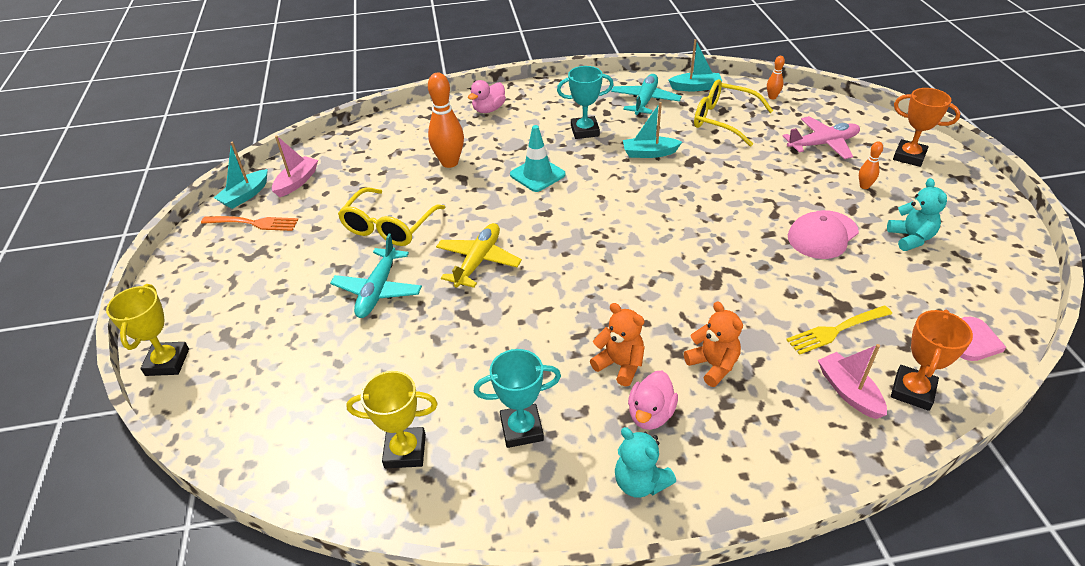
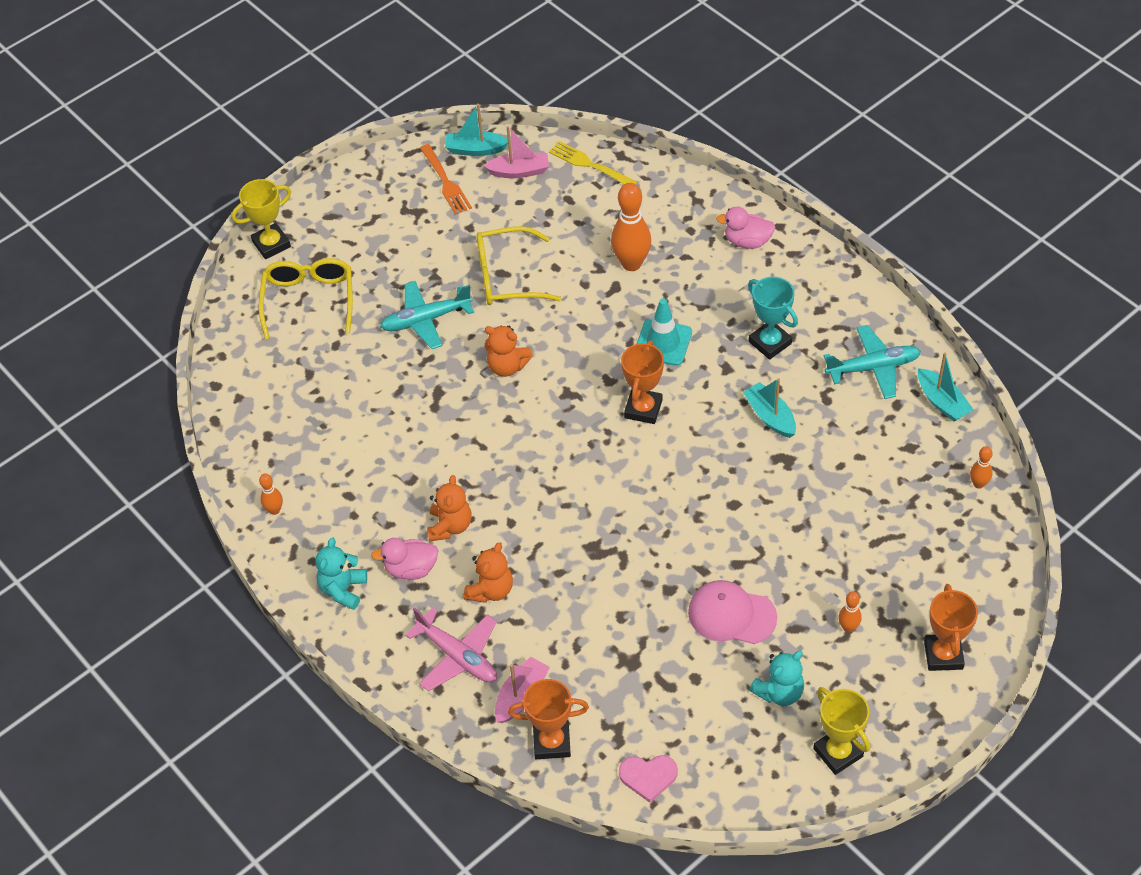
camera: 60 degrees right, 10 degrees up
yellow trophy [346,371,438,468] -> yellow trophy moved to [813,687,870,775]
yellow plane [436,223,522,288] -> orange teddy bear [485,325,533,377]
turquoise trophy [474,349,561,448] -> none
yellow glasses [694,79,773,147] -> yellow glasses moved to [259,258,353,339]
pink plane [783,116,860,159] -> pink plane moved to [405,607,497,691]
yellow fork [786,306,892,355] -> yellow fork moved to [549,141,637,184]
none -> orange bowling pin [259,473,283,515]
none -> orange trophy [621,340,664,424]

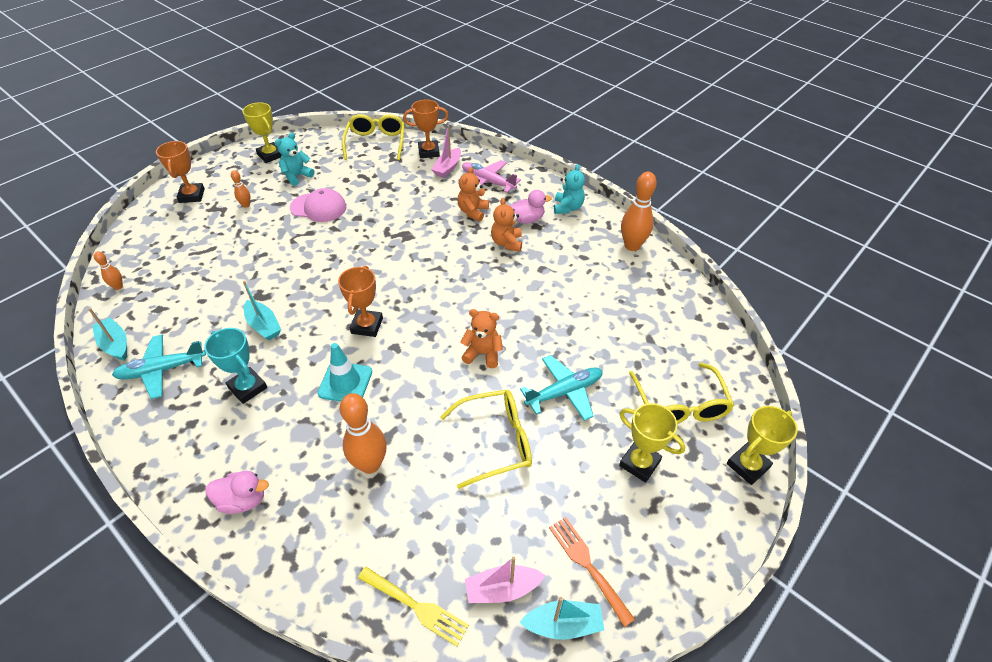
camera: 170 degrees right, 5 degrees down
orange bowling pin [259,473,283,515] -> orange bowling pin [621,172,657,251], size x2.01
pink heart [619,755,678,803] -> yellow glasses [342,114,405,160]
none -> yellow trophy [619,403,685,483]

